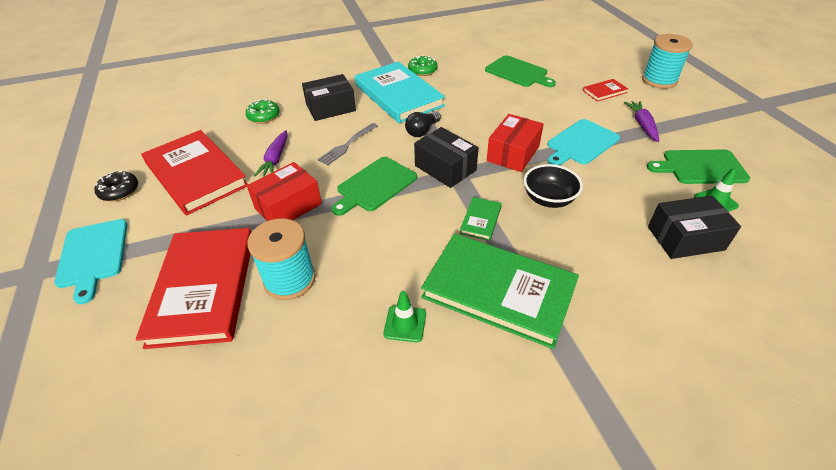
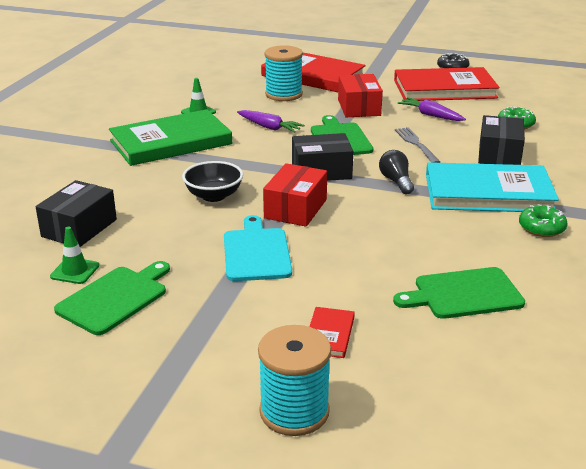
camera: 125 degrees right, 15 degrees down
turquoise cutting board [54,219,128,304] -> none
green book [460,197,502,241] -> none
red box [487,114,544,172] -> red box turned 45 degrees clockwise [263,163,327,227]
purple carrot [624,101,659,142] -> purple carrot moved to [237,110,305,133]

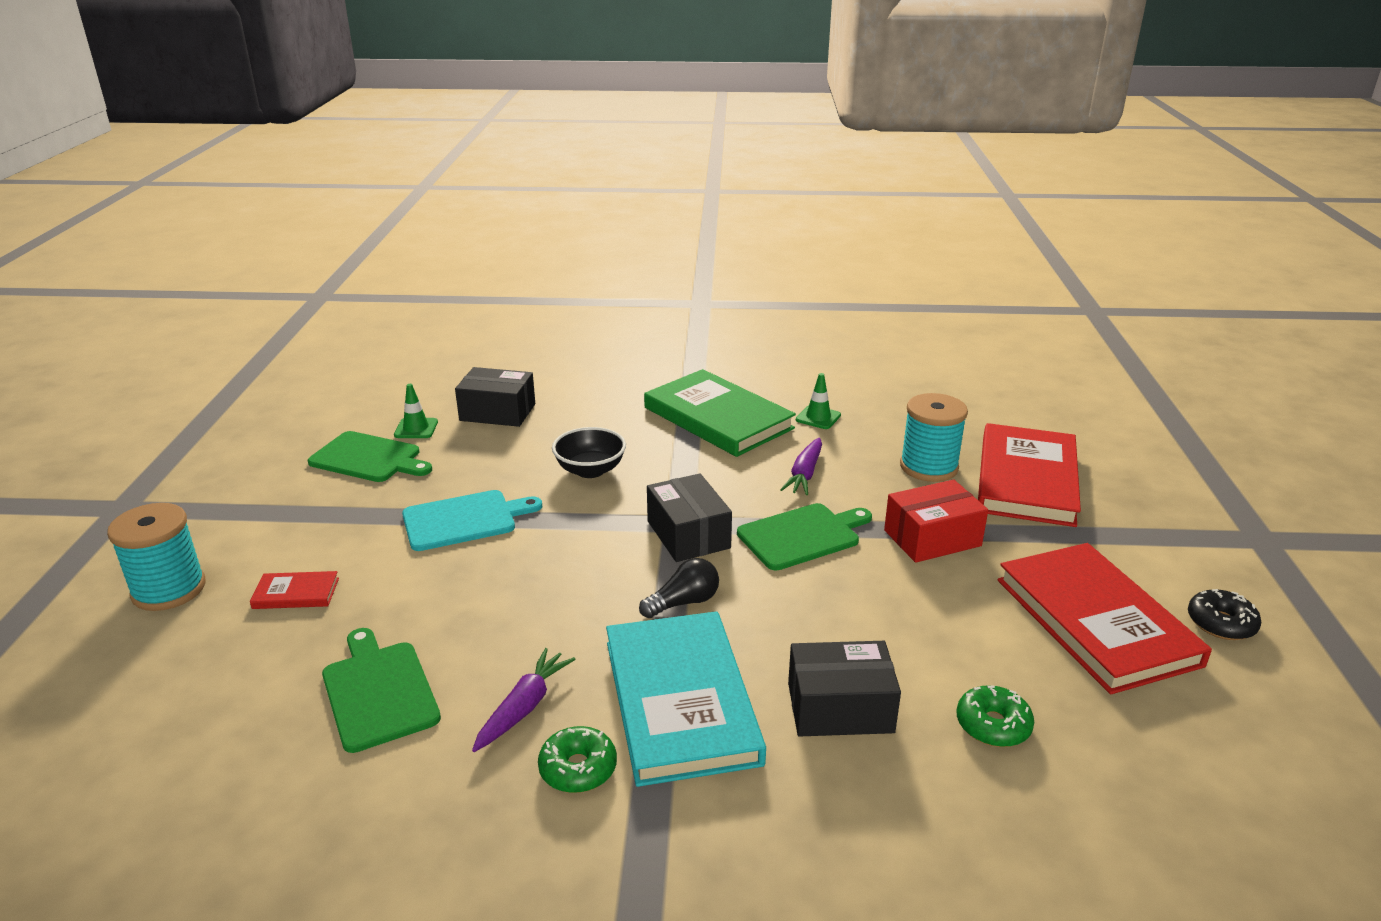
camera: 75 degrees right, 0 degrees up
red box [263,163,327,227] -> none
grey fork [395,127,440,163] -> none
purple carrot [398,97,466,121] -> purple carrot moved to [472,648,575,752]

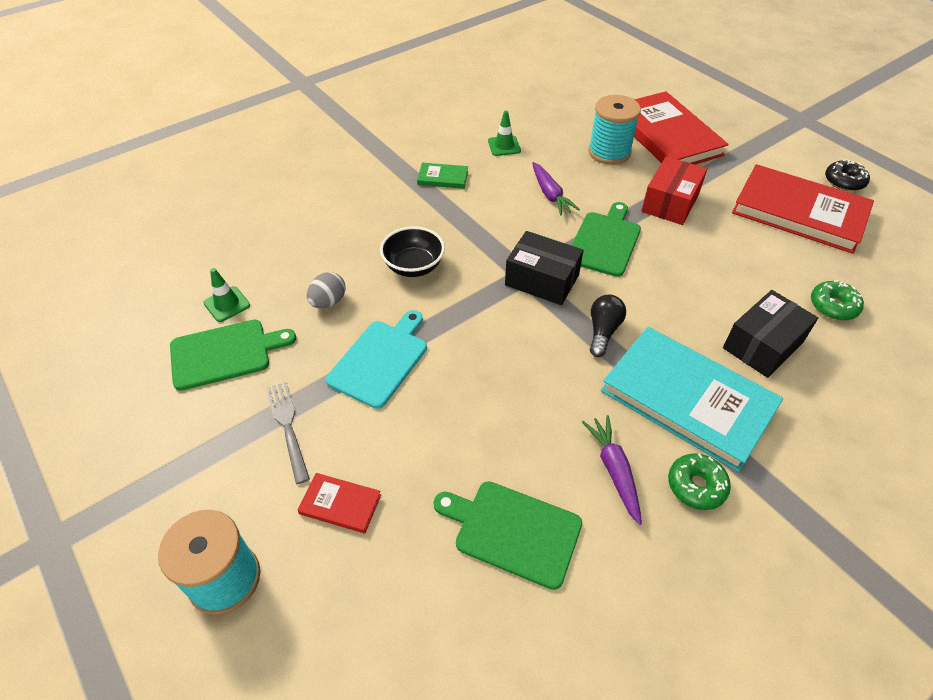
camera: 40 degrees left, 20 degrees up
red book [250,571,339,609] -> red book turned 60 degrees clockwise [298,473,381,533]
black box [455,367,535,427] -> none
green book [644,369,796,457] -> green book [417,163,468,189], size x0.43
none -> grey fork [266,382,310,484]
none -> grey egg [307,272,346,308]

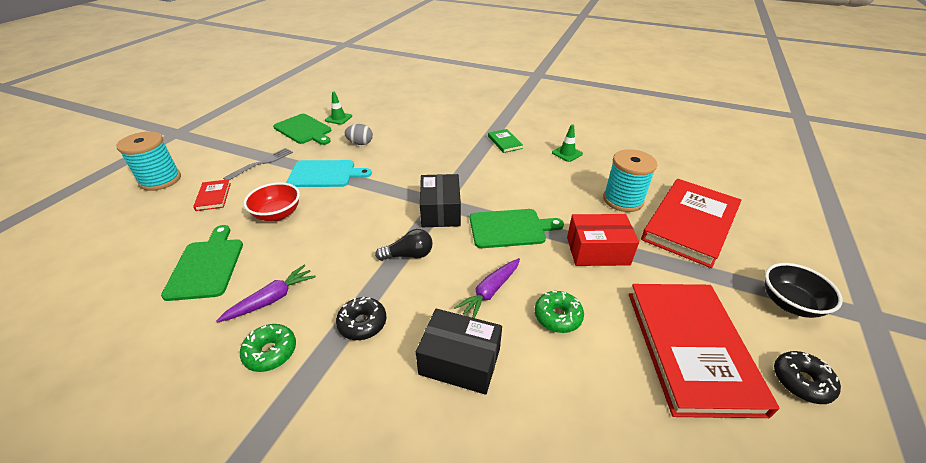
camera: 60 degrees right, 10 degrees down
black bowl [380,226,445,277] -> black bowl moved to [765,263,843,318]
purple carrot [532,162,580,216] -> purple carrot moved to [454,258,520,318]
turquoise book [601,327,783,472] -> black donut [336,297,387,340]
green donut [811,280,864,321] -> green donut moved to [535,291,584,333]
none -> red bowl [243,182,300,221]

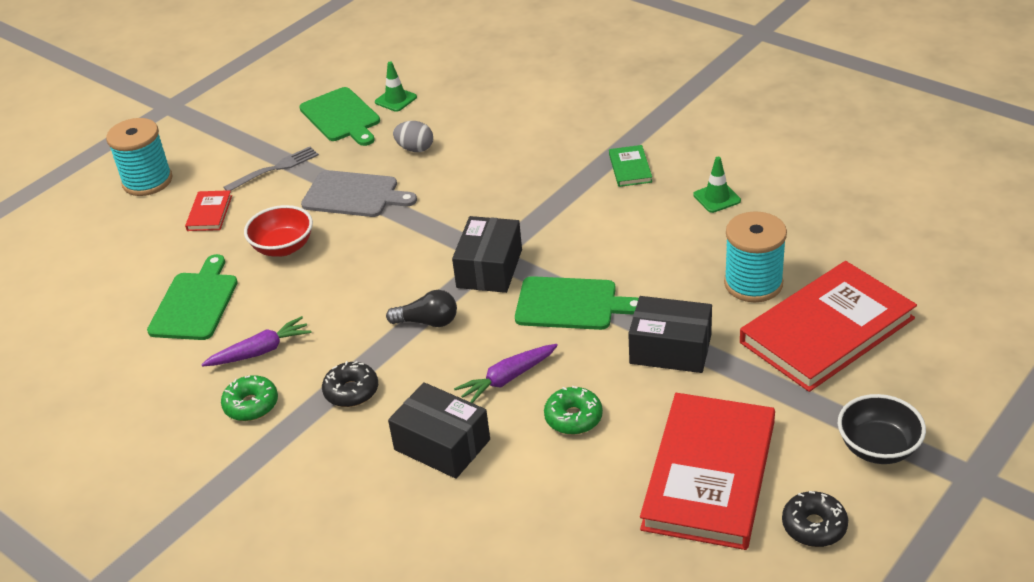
camera: 20 degrees right, 0 degrees up
turquoise cutting board [286,160,372,187] -> grey cutting board [301,170,417,217]
red box [567,214,639,266] -> black box [628,296,712,373]

